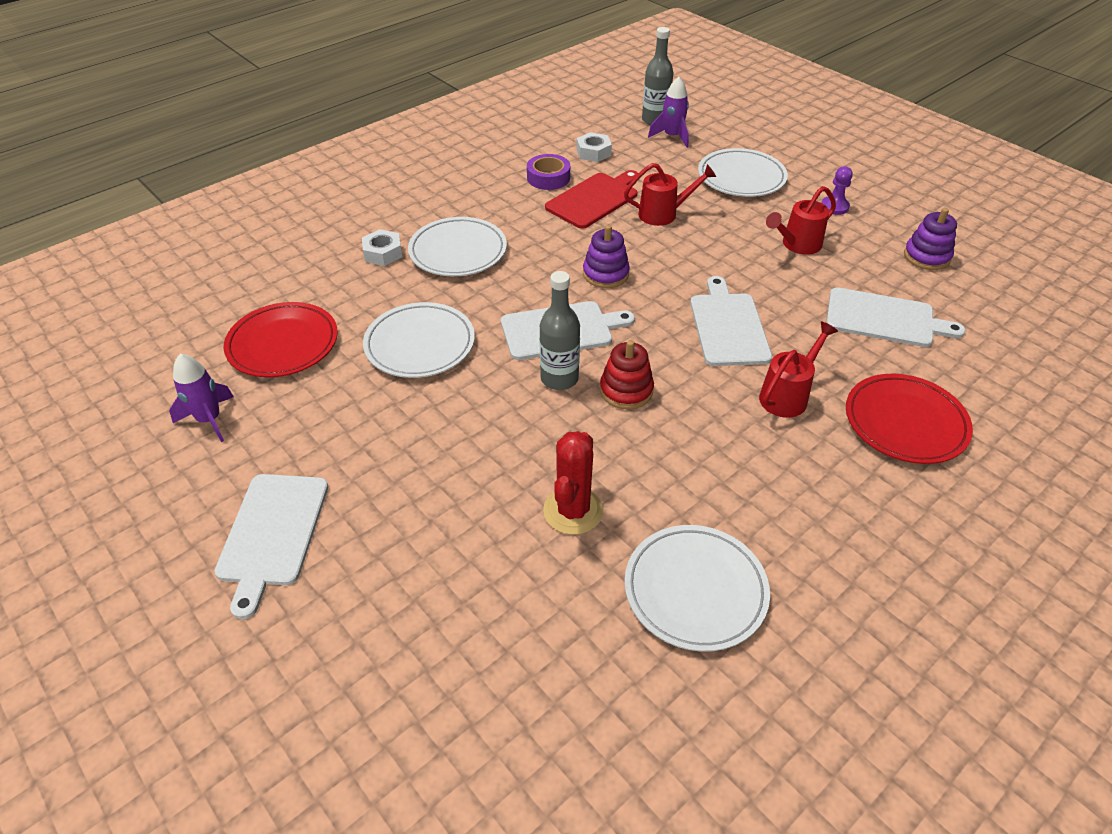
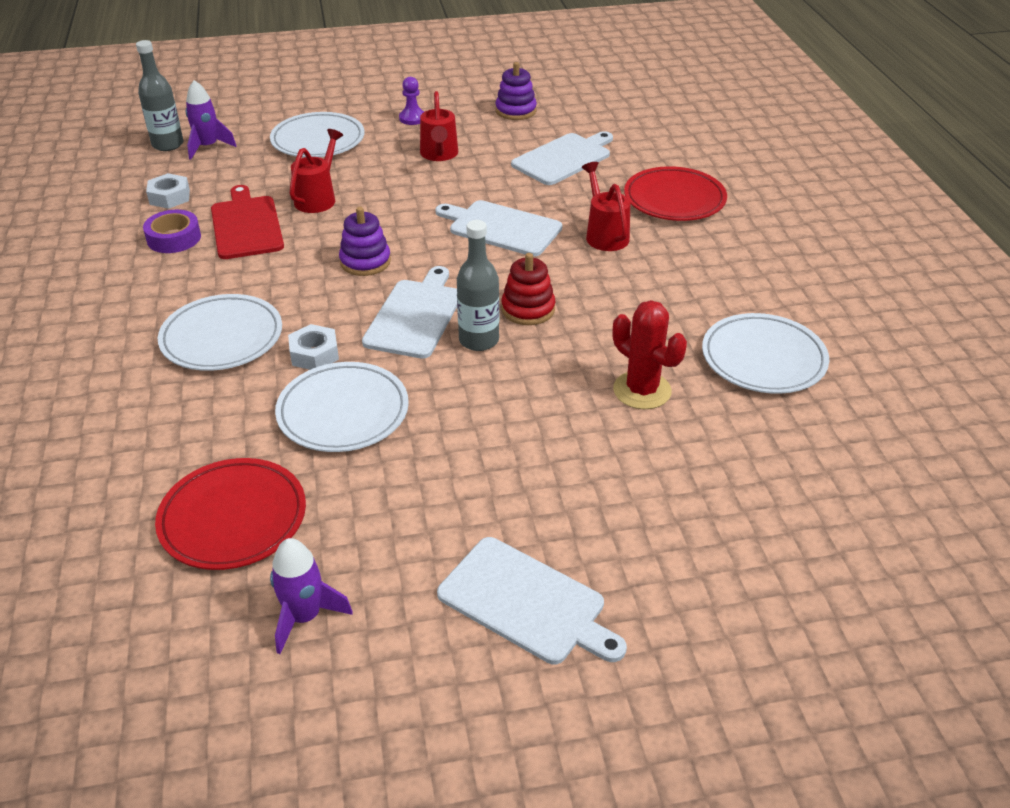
camera: 60 degrees left, 5 degrees down
white nut [362,229,402,266] -> white nut moved to [288,324,339,370]

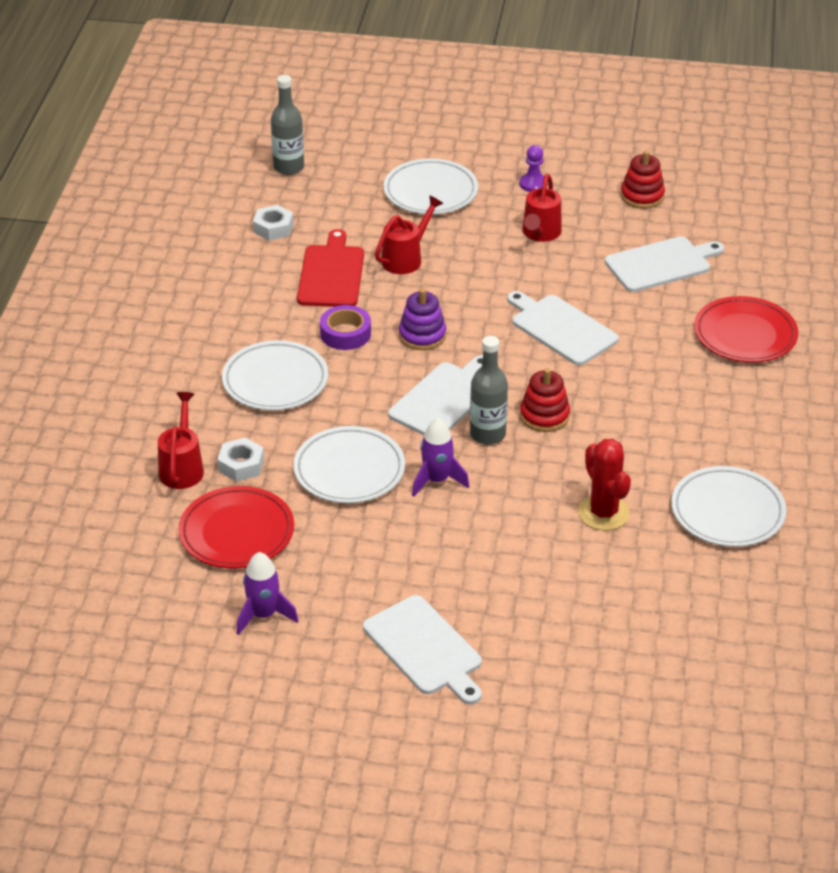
camera: 20 degrees right, 0 degrees up
purple tape [143,210,201,253] -> purple tape moved to [320,305,371,350]
purple rocket [186,80,237,160] -> purple rocket moved to [412,418,470,497]
white nut [288,324,339,370] -> white nut moved to [217,437,264,482]
purple stacking toy [496,62,537,120] -> red stacking toy [621,150,665,209]
red watering can [582,162,630,251] -> red watering can moved to [158,392,204,489]

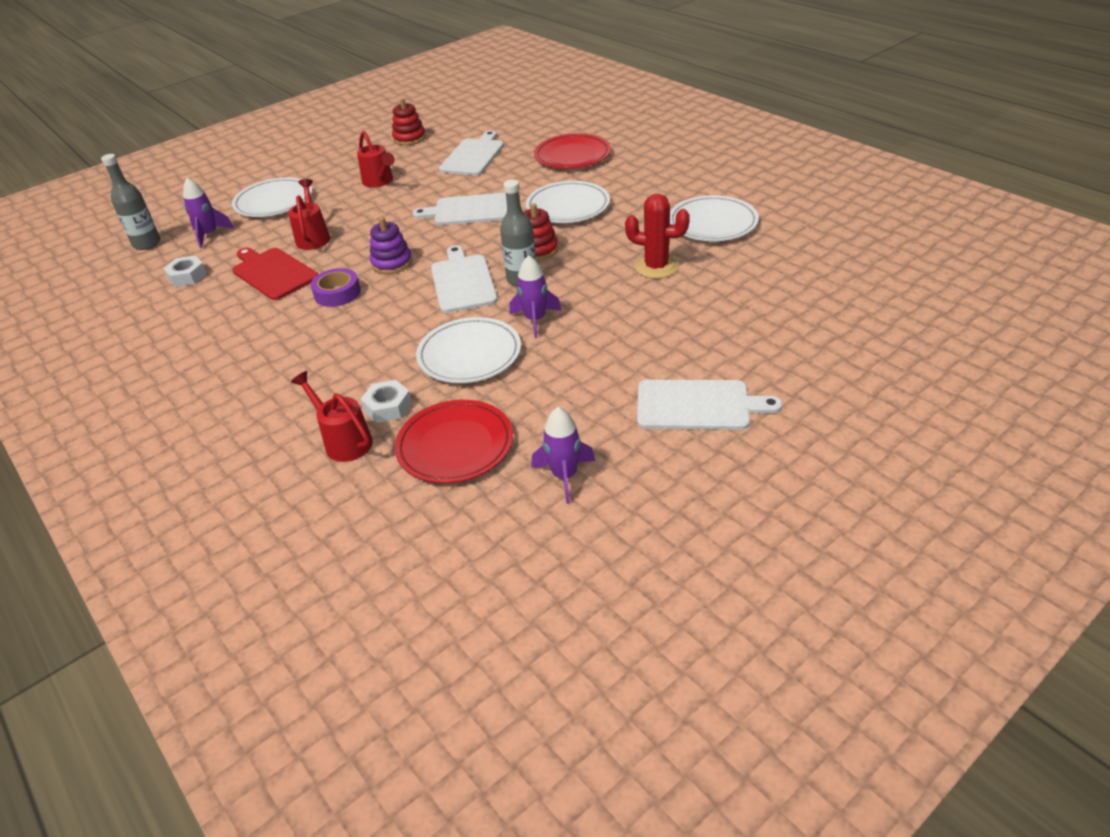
camera: 45 degrees left, 0 degrees up
white plate [222,340,328,410] -> white plate moved to [526,181,610,223]
purple pawn [520,145,548,192] -> none
none -> purple rocket [183,178,234,248]

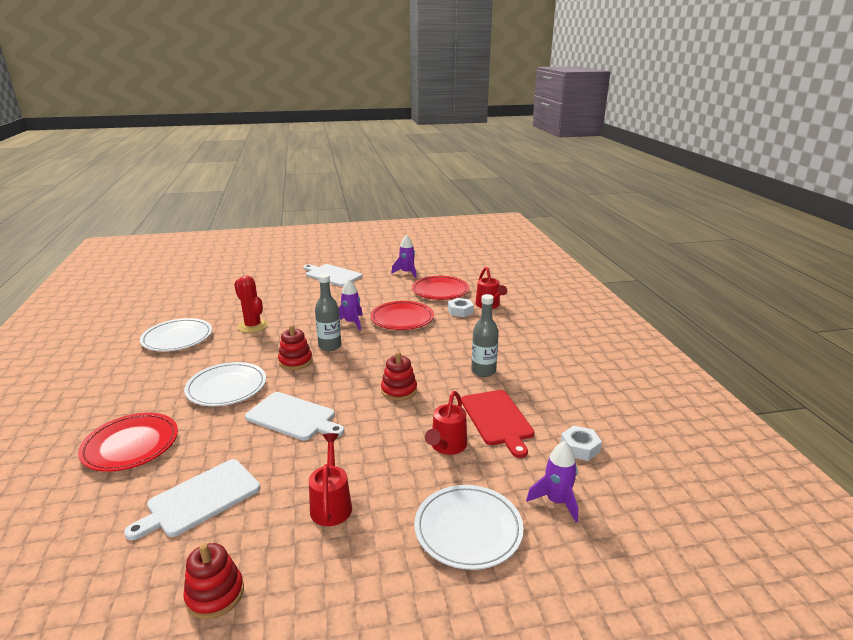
camera: 155 degrees left, 15 degrees down
grey bottle [101,154,160,250] -> grey bottle moved to [471,294,499,377]
purple tape [311,268,361,307] -> none
purple stacking toy [370,217,412,274] -> red stacking toy [381,352,417,401]
white plate [416,317,521,383] -> red plate [370,301,434,330]
white cutting board [431,245,498,313] -> none

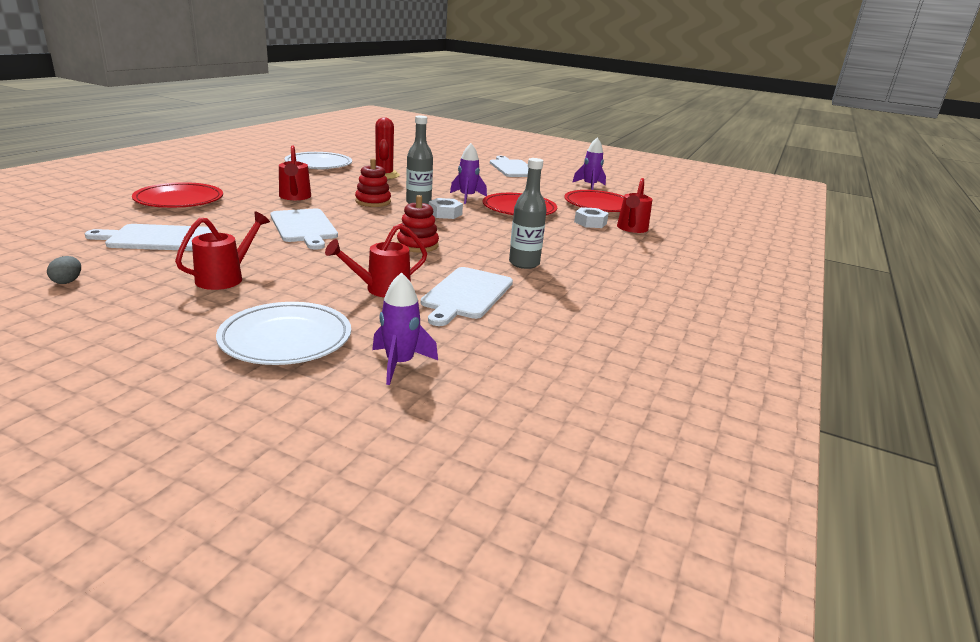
camera: 35 degrees right, 0 degrees up
red stacking toy [183,543,244,619] -> grey egg [47,256,81,284]
white plate [184,362,266,406] -> red watering can [279,145,311,200]
red cutting board [461,390,534,458] -> white cutting board [421,267,513,326]
white nut [560,426,602,461] -> white nut moved to [429,198,463,219]

